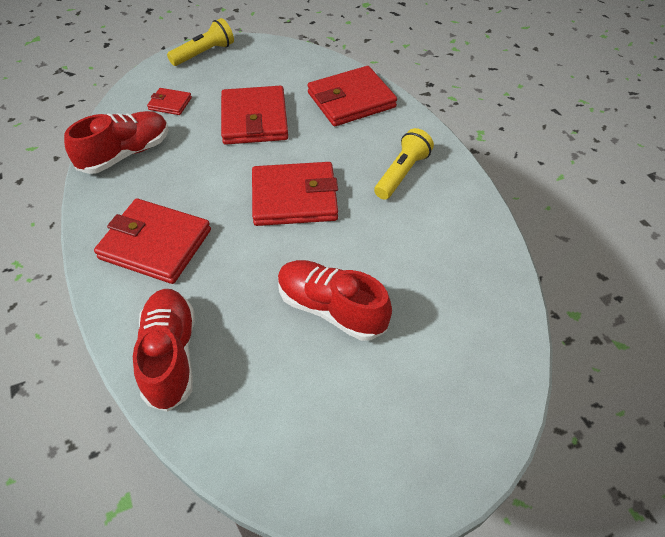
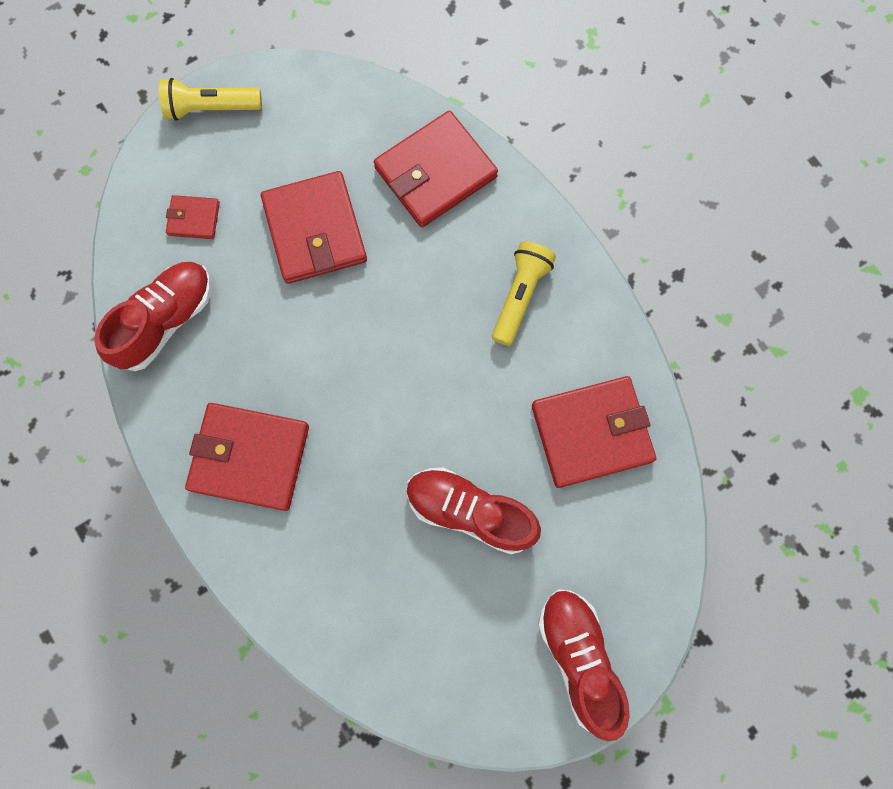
camera: 10 degrees left, 25 degrees up
red shoe [133,289,195,412] -> red shoe moved to [538,589,630,741]
yellow flashlight [167,18,234,66] -> yellow flashlight turned 135 degrees counterclockwise [159,78,262,121]
red wallet [252,162,338,226] -> red wallet moved to [532,376,656,488]

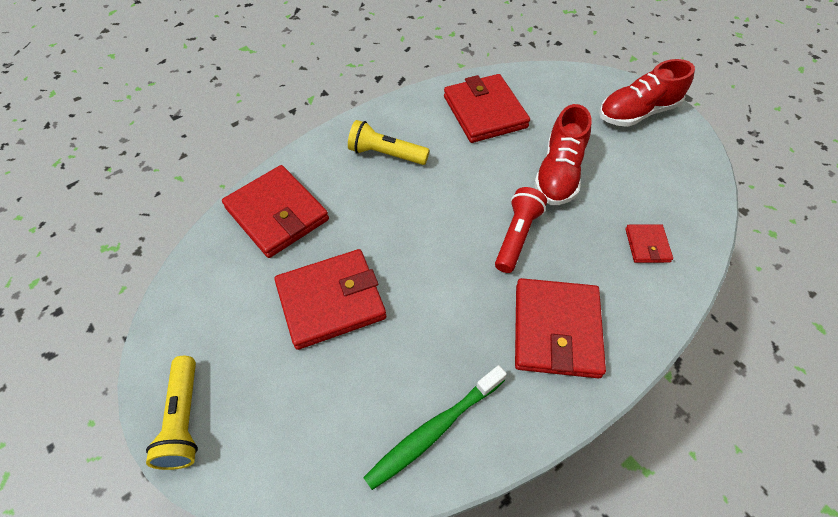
camera: 95 degrees left, 20 degrees down
red shoe [94,262,211,371] -> green toothbrush [363,365,507,490]
red wallet [166,195,220,239] -> red wallet moved to [625,224,673,263]
none -> red flashlight [495,187,547,273]

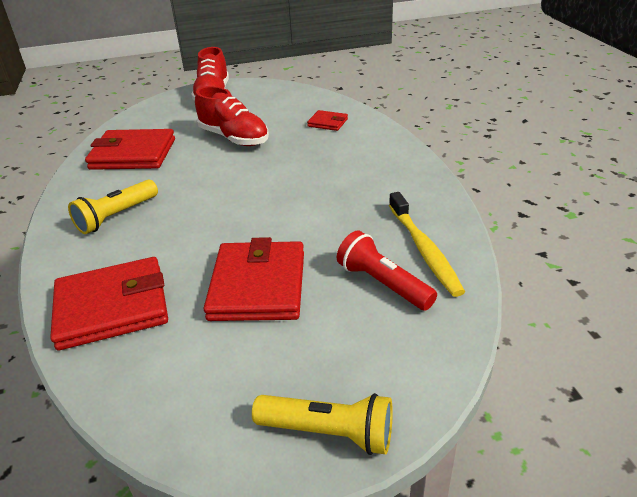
camera: 65 degrees left, 20 degrees down
green toothbrush [363,365,507,490] -> yellow toothbrush [389,192,465,297]
red flashlight [495,187,547,273] -> red flashlight moved to [337,230,437,311]
red wallet [515,278,606,378] -> none

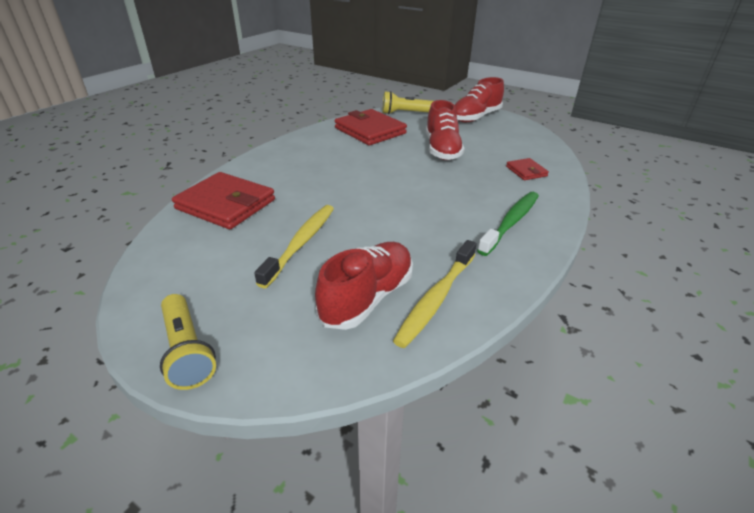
camera: 45 degrees right, 0 degrees up
yellow flashlight [68,180,158,234] -> yellow flashlight moved to [383,91,434,114]
red wallet [204,237,304,321] -> yellow toothbrush [254,205,334,288]
red flashlight [337,230,437,311] -> red shoe [315,242,413,330]
none -> green toothbrush [477,192,539,256]

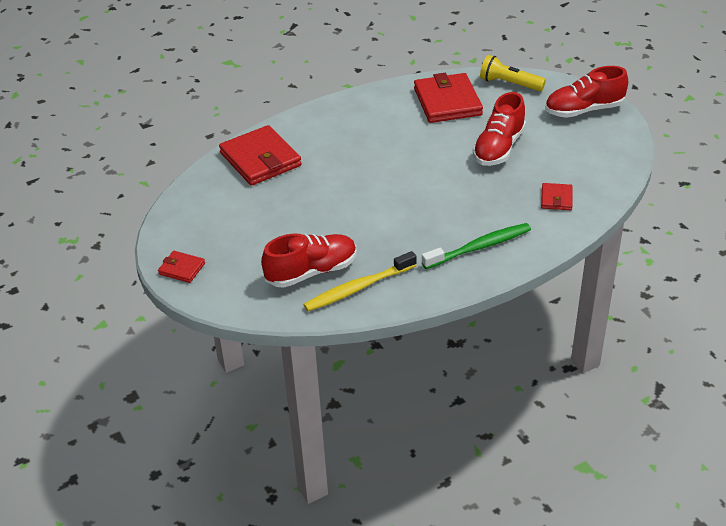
camera: 30 degrees right, 5 degrees up
yellow flashlight [160,294,216,390] -> red wallet [158,251,205,283]
yellow toothbrush [254,205,334,288] -> none

